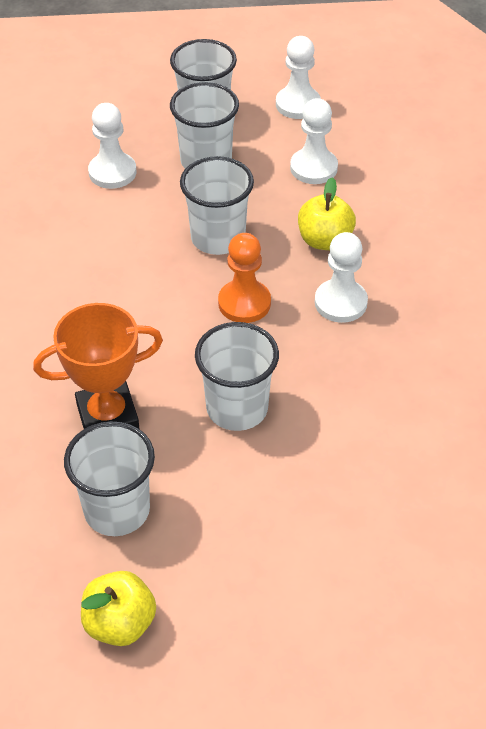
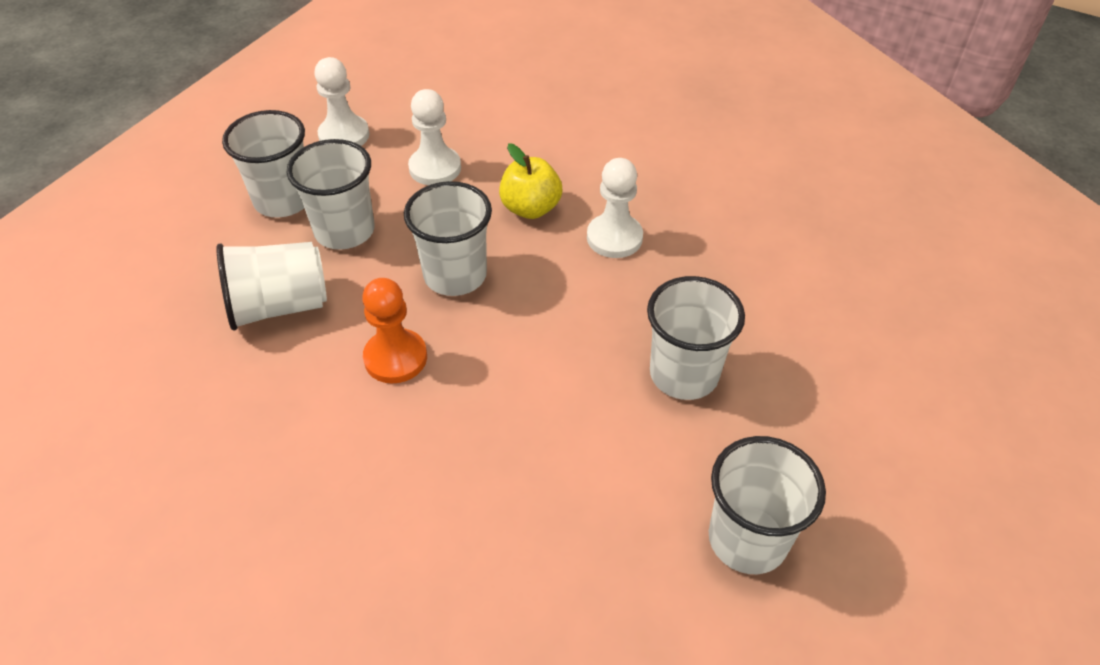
camera: 55 degrees left, 0 degrees up
orange trophy [33,303,163,429] -> none
yellow apple [81,571,156,646] -> none
white pawn [88,103,136,189] -> white cup [216,242,327,331]
orange pawn [218,233,271,323] -> orange pawn moved to [362,278,427,383]

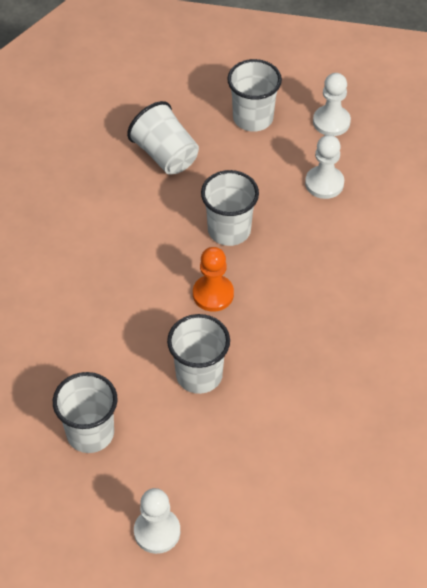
camera: 70 degrees right, 5 degrees up
white cup [287,139,375,250] -> none
orange pawn [362,278,427,383] -> orange pawn moved to [193,247,234,311]
yellow apple [499,143,562,219] -> none
white pawn [587,158,643,258] -> white pawn moved to [134,488,180,554]

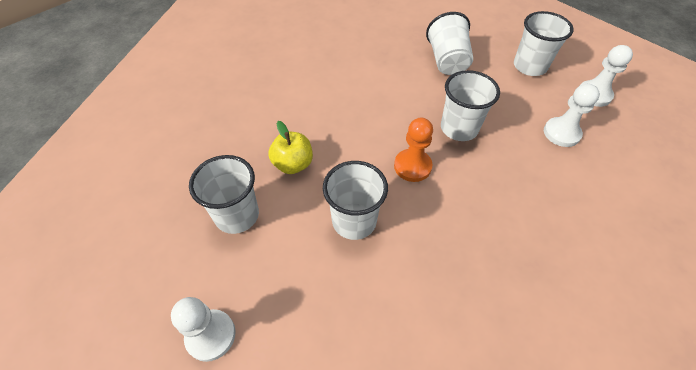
camera: 35 degrees right, 0 degrees up
none -> yellow apple [268,121,313,174]

